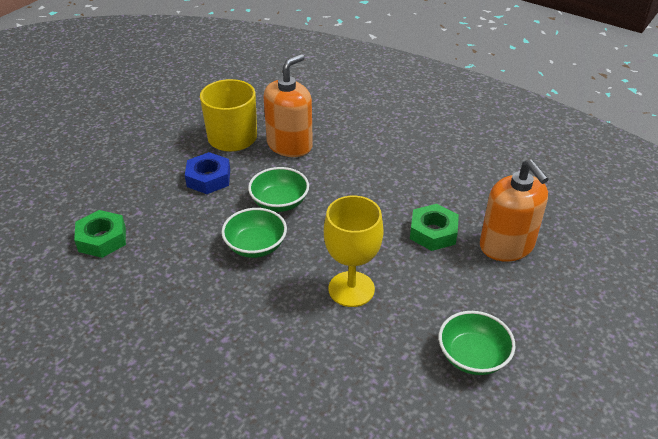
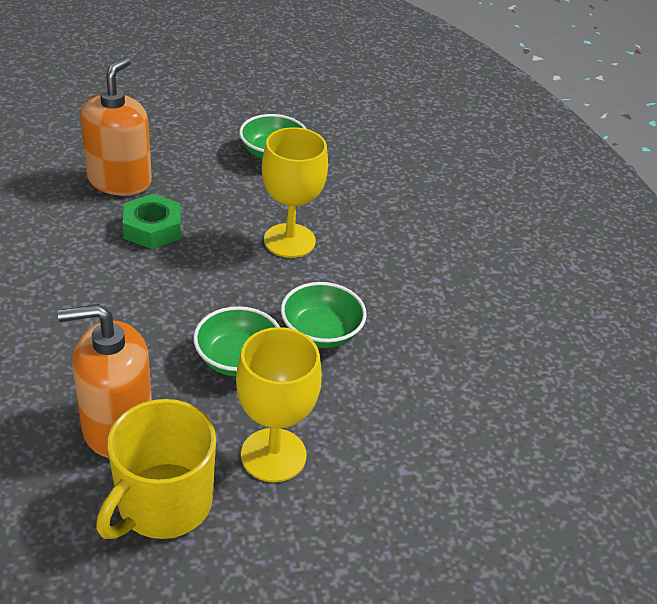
camera: 140 degrees left, 0 degrees up
green nut [74,210,126,258] -> none
blue nut [185,152,230,194] -> yellow goblet [236,327,322,482]

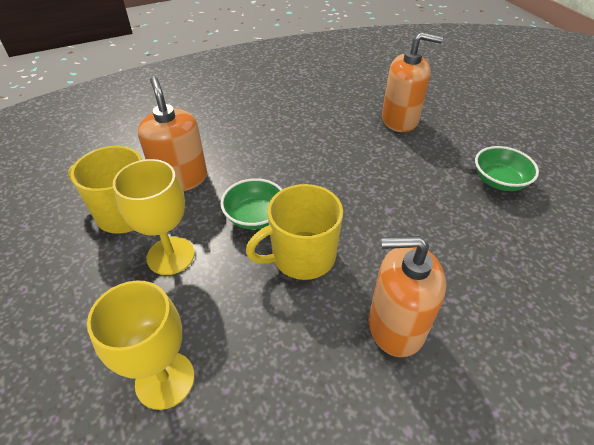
camera: 80 degrees right, 5 degrees up
green nut [123,194,181,249] -> none
yellow goblet [262,127,328,258] -> yellow goblet moved to [87,280,194,410]
green bowl [281,282,367,348] -> yellow mug [246,184,343,280]
none -> orange soap dispenser [368,236,447,357]

